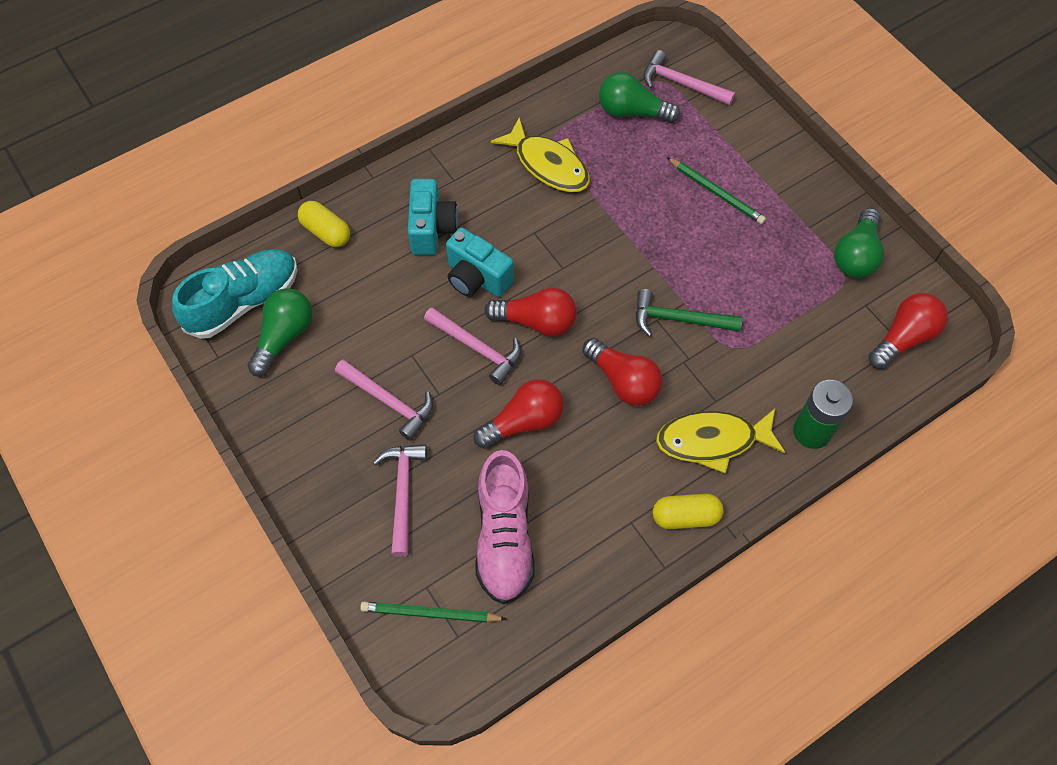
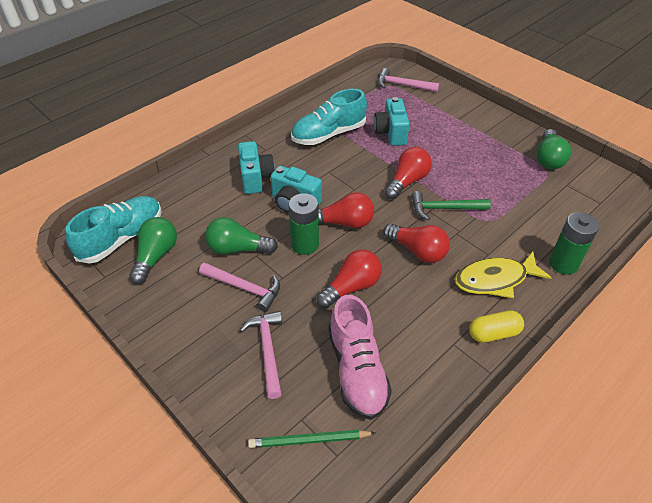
camera: 10 degrees left, 15 degrees down
yellow capsule [298,201,350,247] -> none
pink hammer [424,307,521,385] -> green battery [288,193,319,255]
yellow fish [491,117,590,192] -> turquoise shoe [291,89,367,145]
green light bulb [599,72,680,123] -> green light bulb moved to [205,217,278,255]
green pencil [667,157,766,224] -> none
red light bulb [869,293,948,369] -> red light bulb moved to [384,147,432,199]
none -> turquoise camera [374,97,409,146]

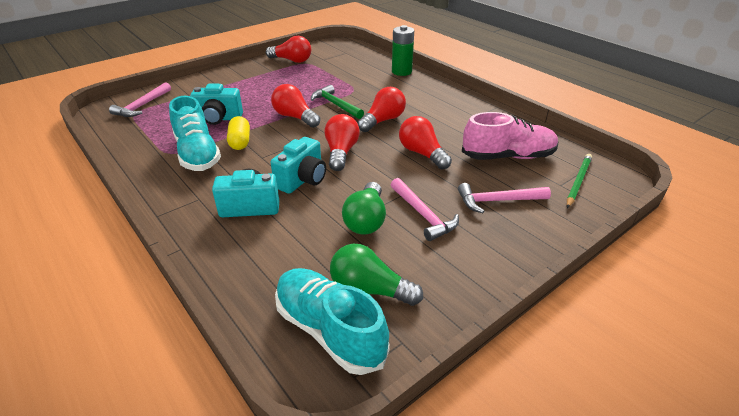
camera: 85 degrees left, 10 degrees down
pink hammer [199,263,280,312] -> pink hammer turned 120 degrees clockwise [391,178,459,241]
green pencil [248,430,375,448] -> green pencil turned 150 degrees counterclockwise [567,154,592,208]
green battery [288,193,319,255] -> none
green hammer [412,191,491,220] -> green hammer turned 135 degrees clockwise [311,85,364,119]
yellow fish [455,252,552,298] -> none
yellow capsule [469,310,524,343] -> yellow capsule moved to [227,116,250,150]
green light bulb [536,129,571,169] -> red light bulb [266,36,311,63]

